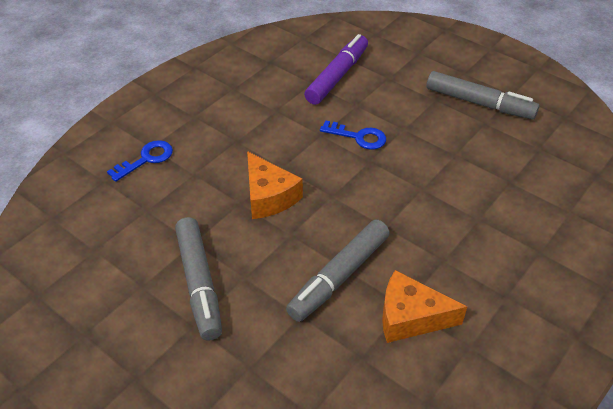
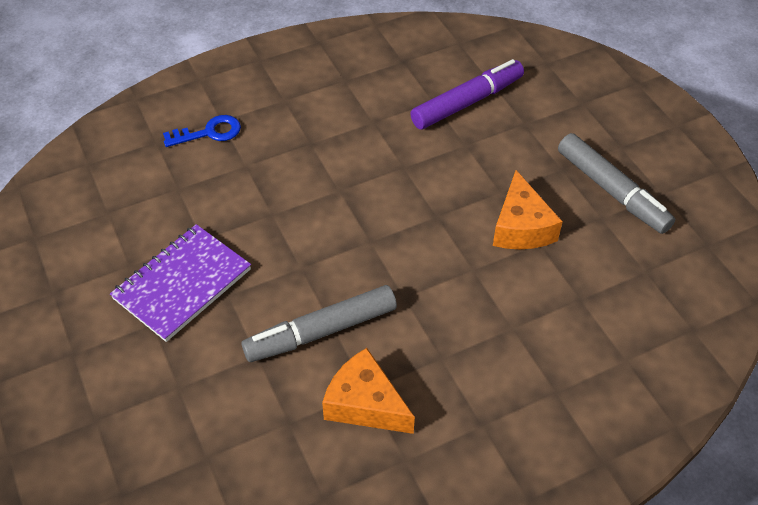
camera: 25 degrees right, 5 degrees up
grey marker [175,217,222,341] -> purple notebook [110,224,251,342]
orange cheese [247,151,303,219] -> orange cheese moved to [493,170,563,249]
blue key [320,120,386,150] -> none

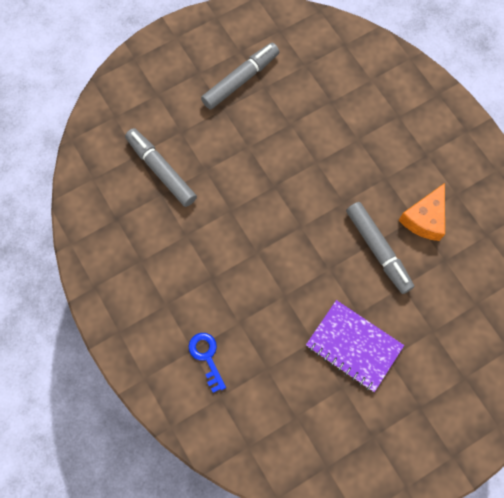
camera: 95 degrees left, 20 degrees up
purple marker [410,59,524,130] -> grey marker [125,128,197,207]
orange cheese [493,170,563,249] -> none

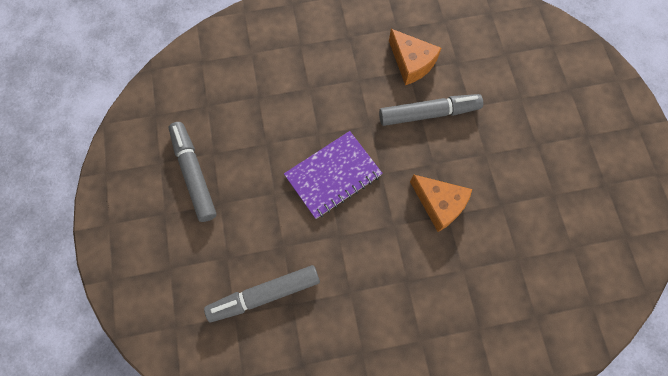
camera: 70 degrees left, 0 degrees up
blue key [189,333,226,393] -> none
purple notebook [306,300,404,392] -> purple notebook moved to [284,131,382,219]
none -> orange cheese [410,174,472,232]

